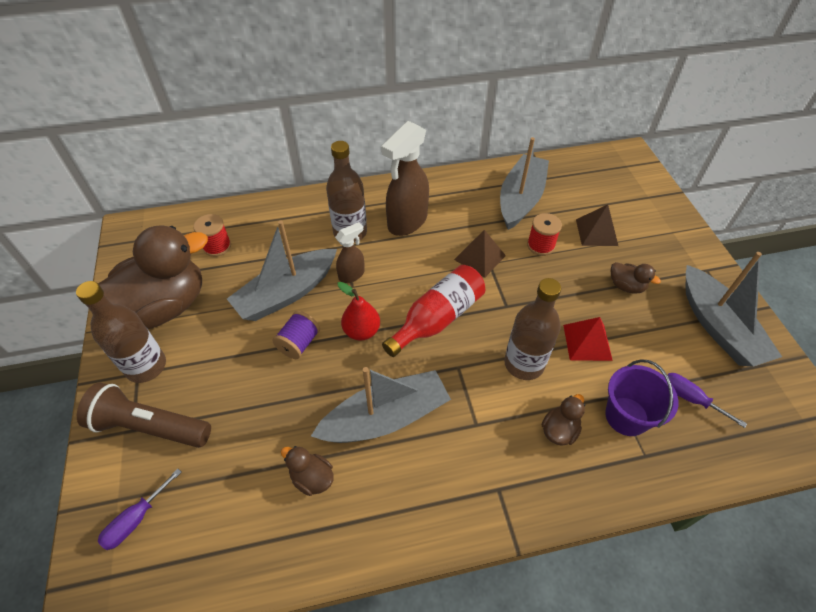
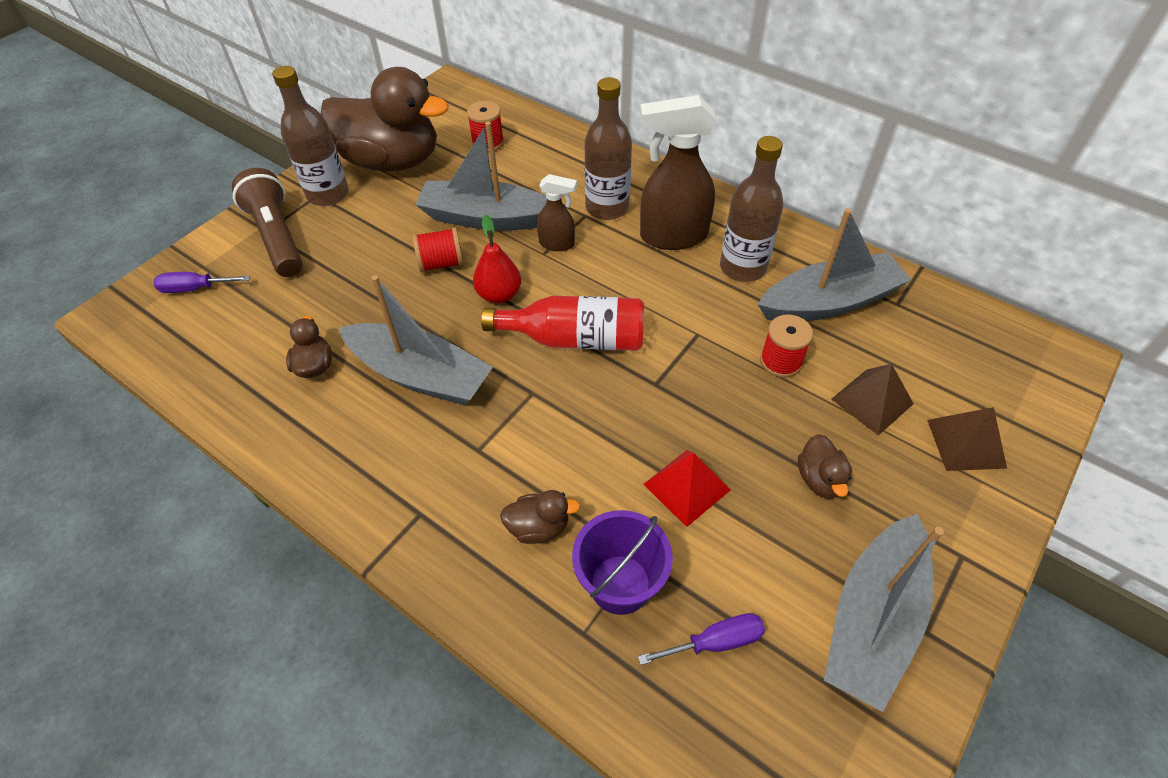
camera: 50 degrees right, 0 degrees up
purple spool [272,311,320,359] -> red spool [412,227,464,272]
brown pyramid [454,230,506,278] -> brown pyramid moved to [927,407,1007,471]
brown bottle [504,278,561,380] -> brown bottle moved to [720,136,783,282]
purple screwdriver [668,373,747,428] -> purple screwdriver turned 75 degrees clockwise [638,613,765,665]

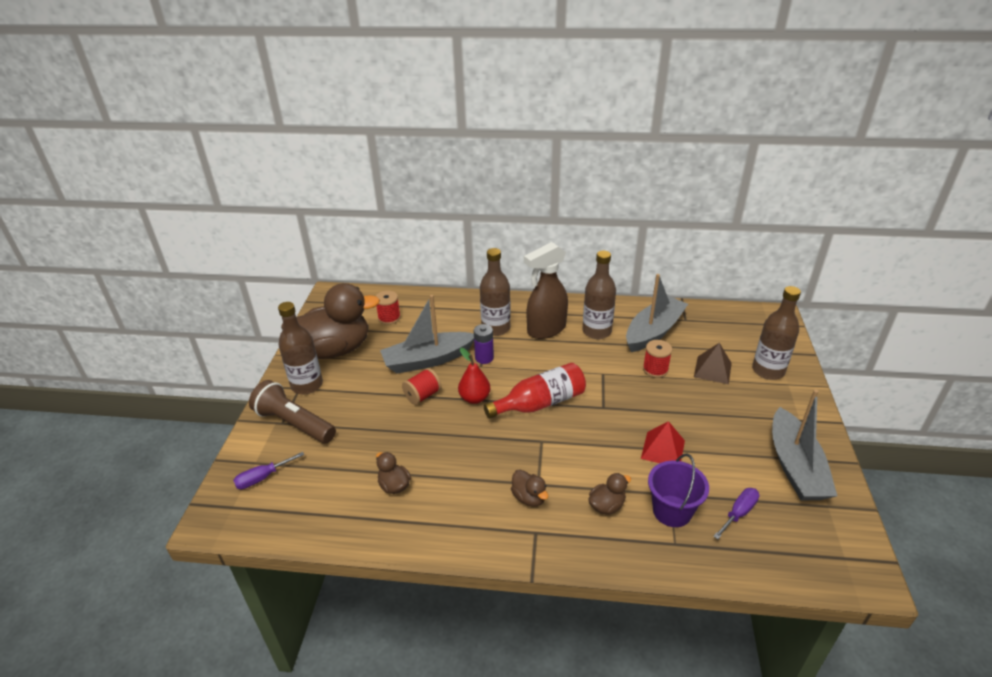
camera: 30 degrees left, 15 degrees down
grey boat [339,275,493,405] -> none
brown spray bottle [537,174,577,251] -> purple battery [474,324,494,364]
brown duck [798,434,852,498] -> brown duck moved to [511,470,548,507]
brown pyramid [927,407,1007,471] -> brown bottle [752,286,801,380]

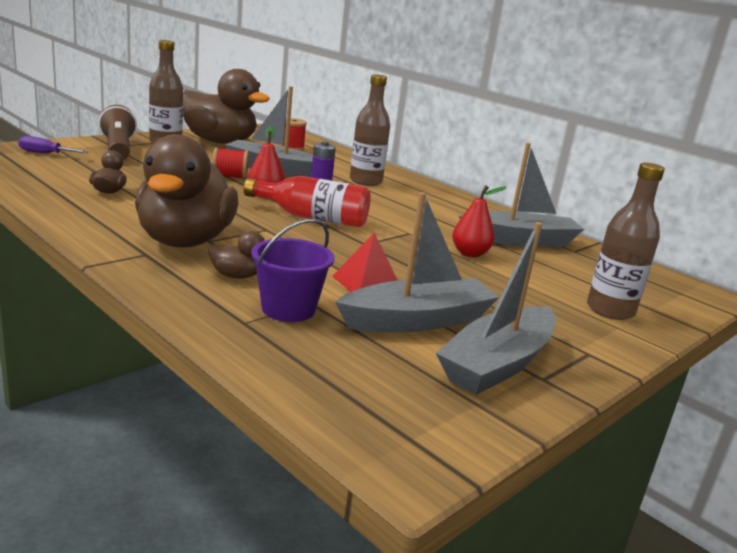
camera: 35 degrees right, 15 degrees down
brown duck [511,470,548,507] -> brown duck [135,134,238,248], size x2.49
brown spray bottle [524,242,568,339] -> none
brown bottle [582,251,616,339] -> none
red spool [643,340,672,378] -> red pear [452,185,506,257]
brown pyramid [694,343,732,384] -> none
purple screwdriver [713,488,759,539] -> none
none -> grey boat [335,192,500,333]

